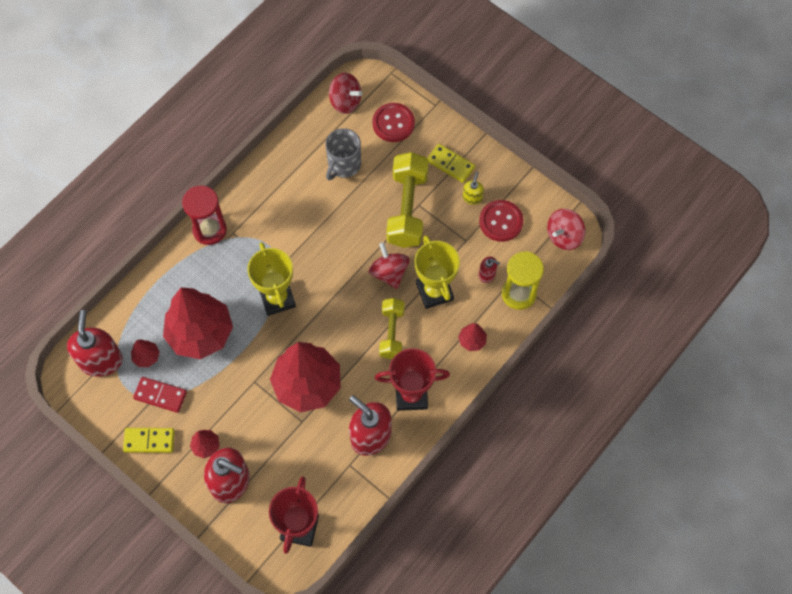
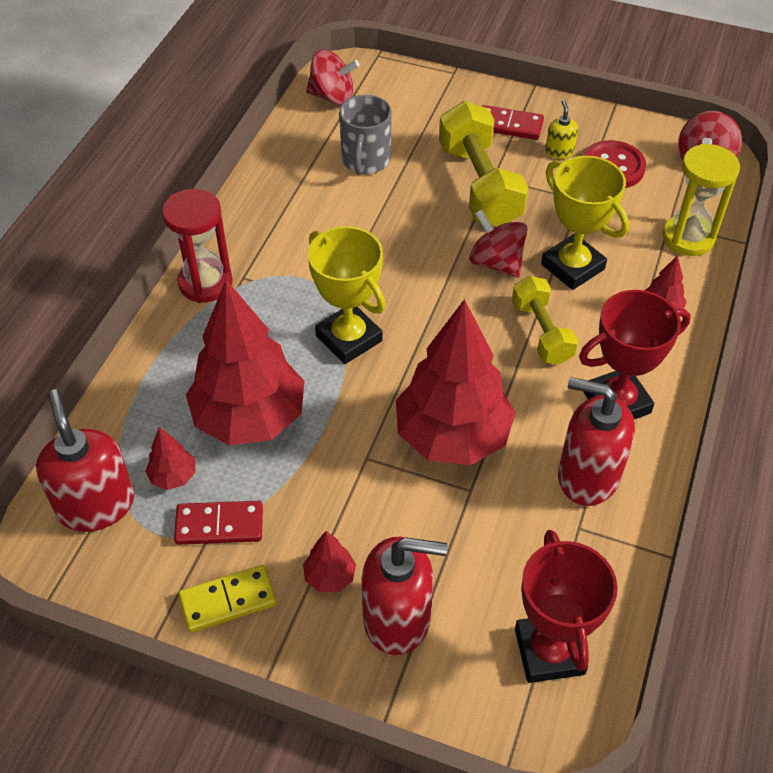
camera: 20 degrees left, 15 degrees down
red button [372,103,415,142] -> none
yellow domino [427,144,475,183] -> red domino [482,105,544,140]
red soap dispenser [479,256,500,283] -> none

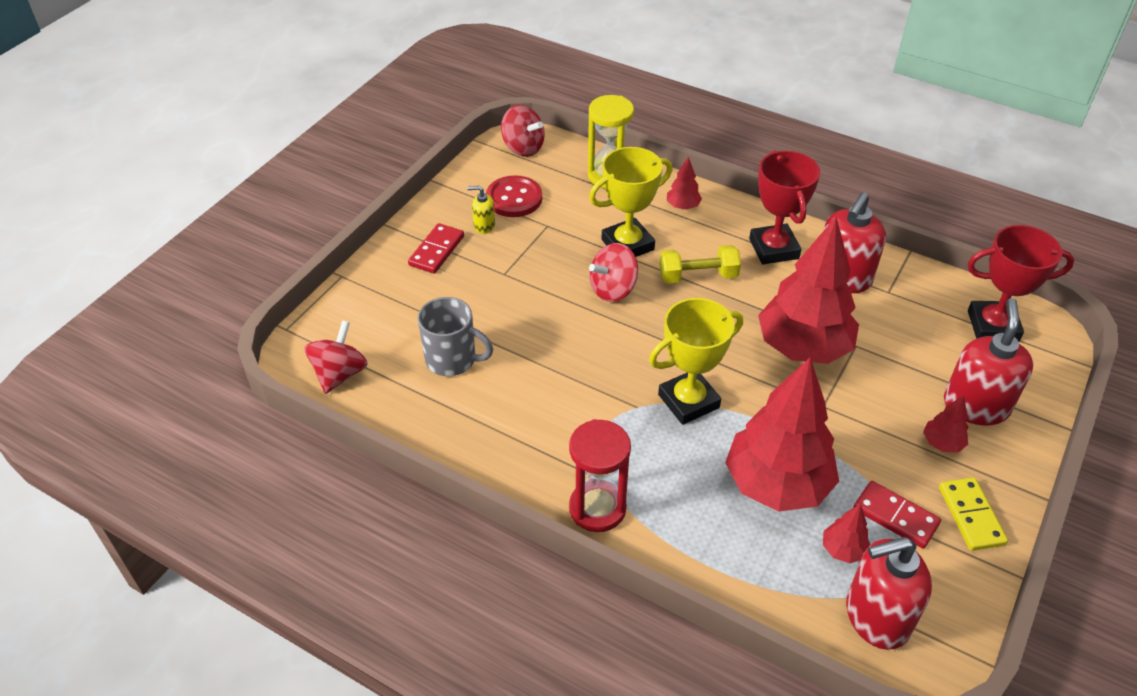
camera: 80 degrees left, 5 degrees down
red domino [174,501,263,545] -> red domino turned 60 degrees counterclockwise [853,481,941,549]
yellow dumbbell [439,101,528,226] -> none

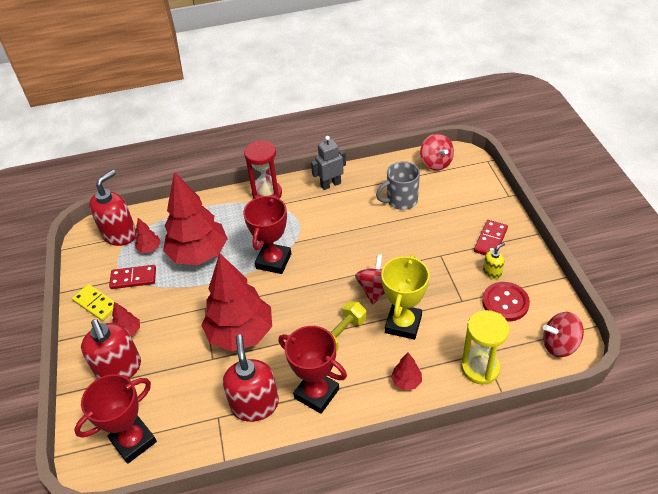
camera: 140 degrees right, 0 degrees up
red domino [408,223,464,274] -> red domino turned 45 degrees clockwise [474,220,508,255]
yellow trophy [649,298,743,425] -> red trophy [243,195,291,274]
none -> grey robot [311,136,346,190]

